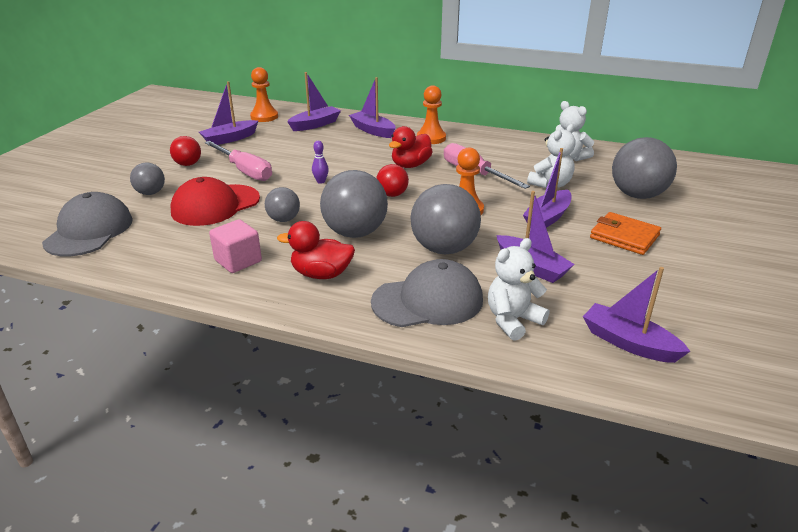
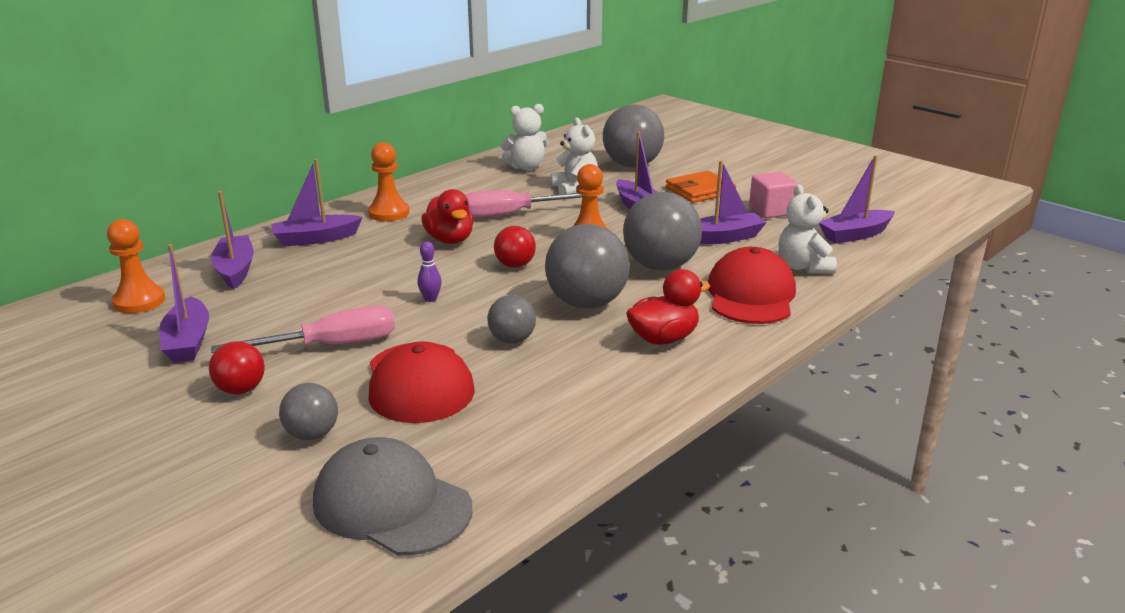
camera: 65 degrees left, 5 degrees down
pink cube [209,219,262,273] -> pink cube moved to [749,172,798,218]
red duck [277,221,355,279] -> red duck turned 150 degrees counterclockwise [626,269,710,345]
grey cap [371,259,483,327] -> red cap [708,247,796,324]

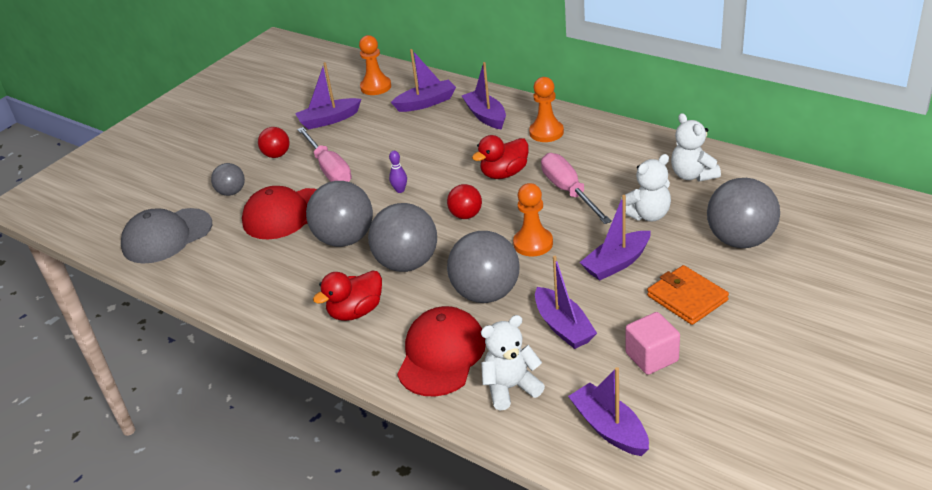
camera: 85 degrees right, 10 degrees up
grey cap [313,437,472,555] -> grey cap turned 150 degrees counterclockwise [121,208,212,263]
grey ball [487,295,536,344] -> grey ball [306,181,373,247], size x1.85
red duck [626,269,710,345] -> red duck turned 90 degrees clockwise [313,270,382,321]
red cap [708,247,796,324] -> red cap turned 75 degrees counterclockwise [397,306,486,396]

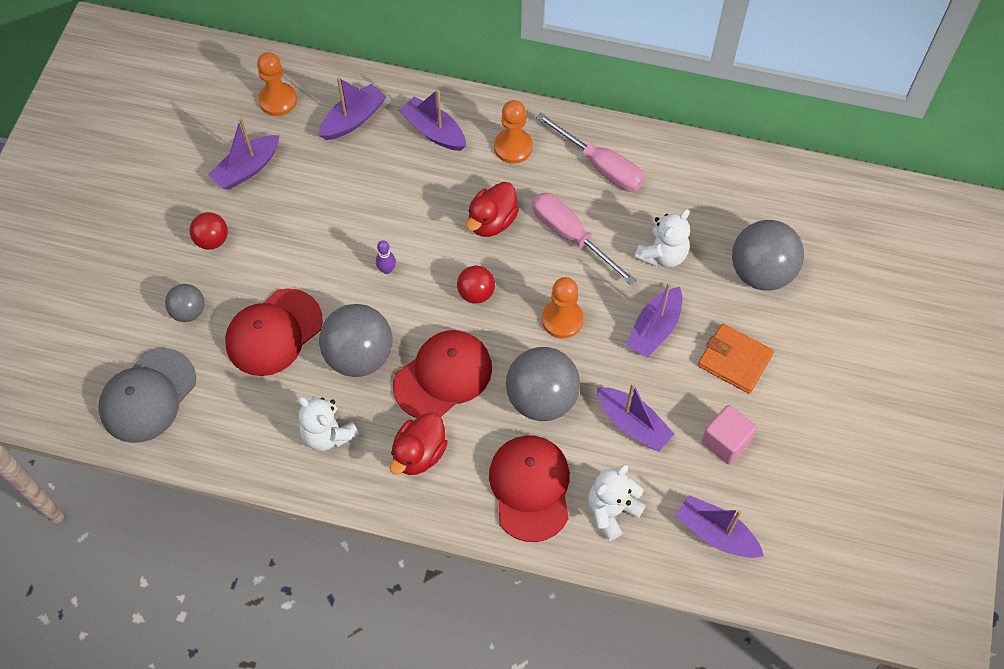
camera: 25 degrees left, 25 degrees up
pink screwdriver [297,127,352,182] -> pink screwdriver moved to [536,113,644,192]
grey ball [368,203,437,272] -> red cap [393,330,492,418]
white teddy bear [671,113,721,182] -> white teddy bear moved to [298,396,359,451]

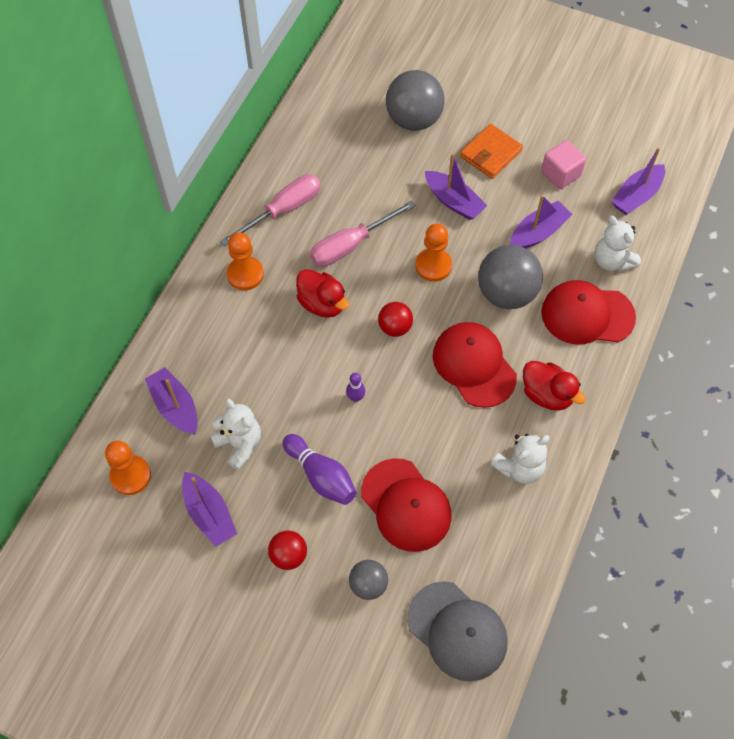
camera: 80 degrees left, 0 degrees up
grey ball [319,304,393,377] -> none
purple boat [399,89,466,151] -> none
white teddy bear [634,209,690,267] -> white teddy bear moved to [210,399,261,470]
none -> purple bowling pin [283,434,357,505]

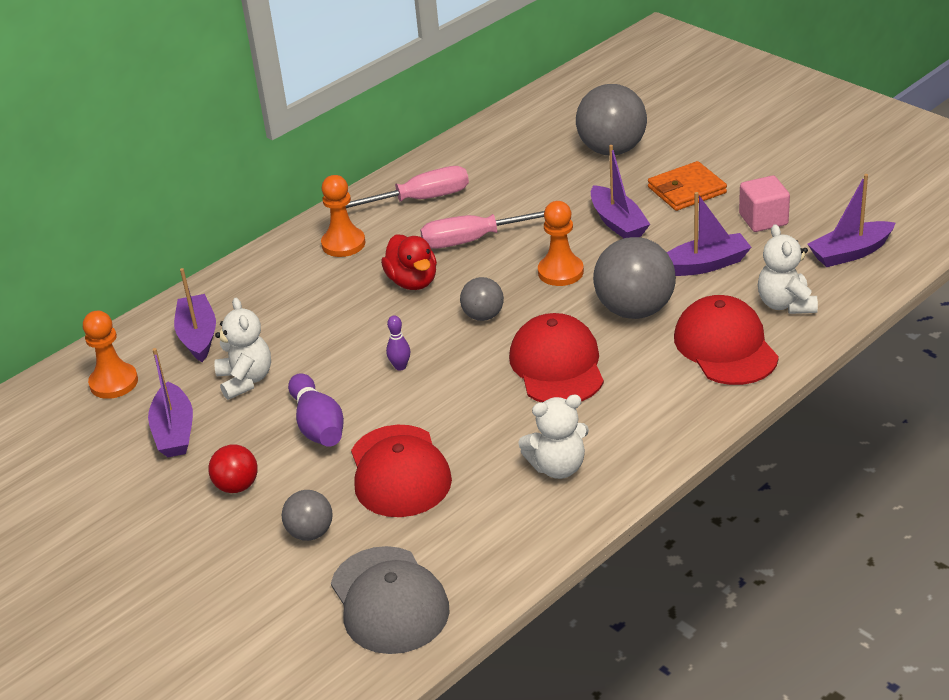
camera: 25 degrees right, 25 degrees down
red ball [378,302,413,337] -> grey ball [460,277,504,321]
red duck [523,361,586,411] -> none
red cap [541,280,636,345] -> red cap turned 45 degrees clockwise [674,295,779,385]

